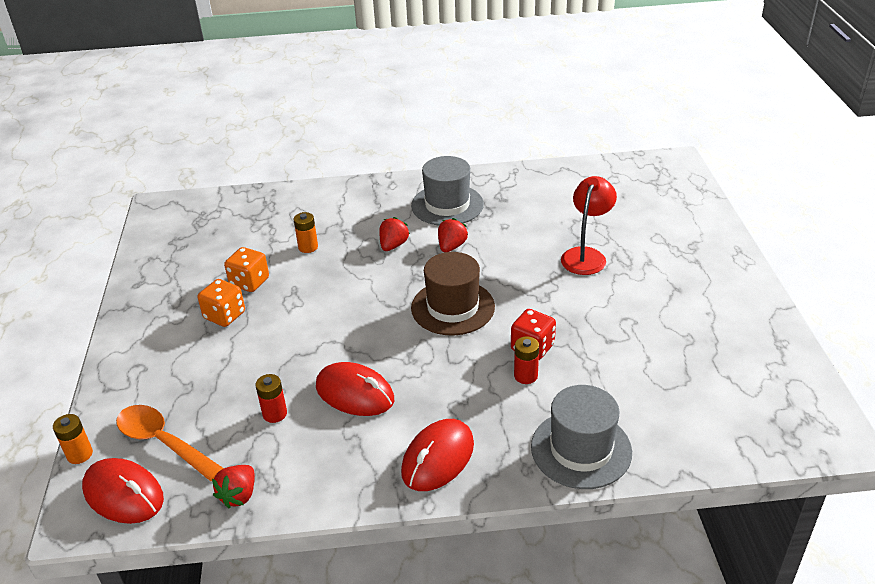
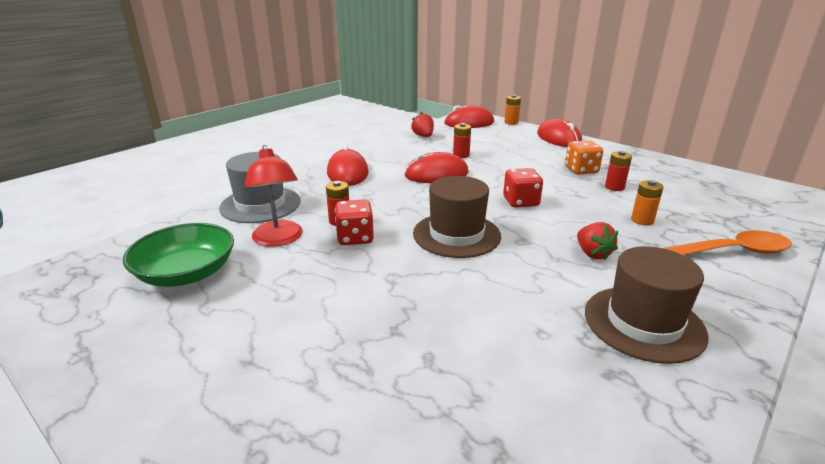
camera: 135 degrees right, 10 degrees down
orange spoon [116,405,224,481] -> orange spoon moved to [663,230,792,255]
orange dice [224,247,269,292] -> red battery [605,151,632,191]
grey hat [411,156,484,225] -> brown hat [585,246,709,364]
red strawberry [438,218,468,252] -> none
red lamp [561,176,617,275] -> red lamp moved to [244,145,303,247]
none -> green bowl [123,223,234,287]
none -> red dice [503,168,543,208]
none -> red mouse [537,118,582,147]

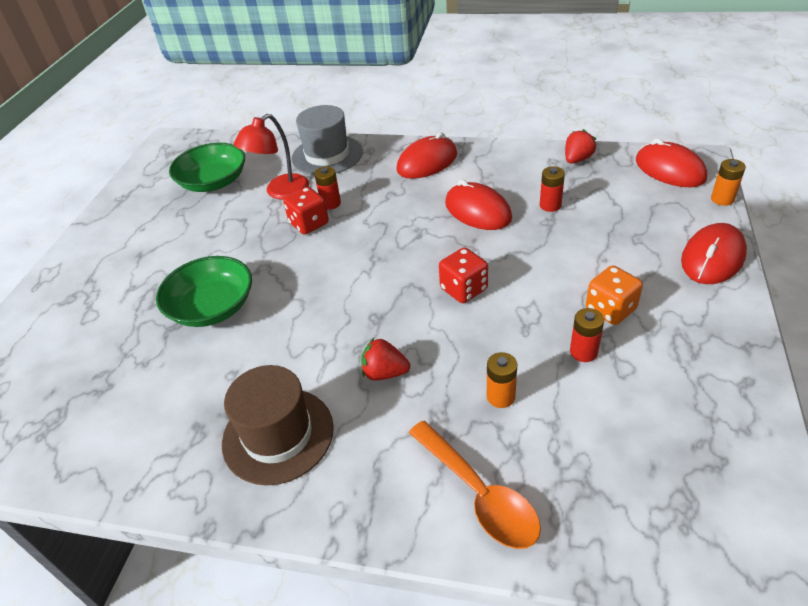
camera: 65 degrees right, 15 degrees up
brown hat [413,176,501,258] -> none
red strawberry [577,222,618,261] -> red strawberry turned 60 degrees clockwise [361,338,410,381]
none -> green bowl [156,256,252,327]

